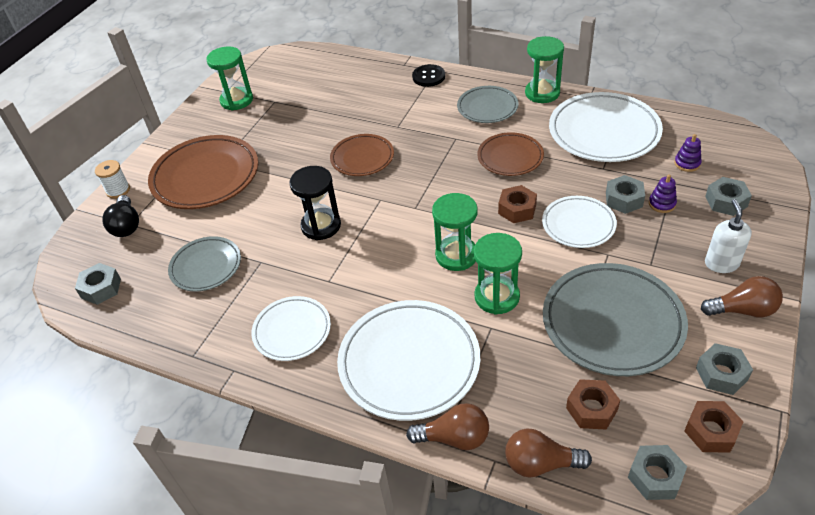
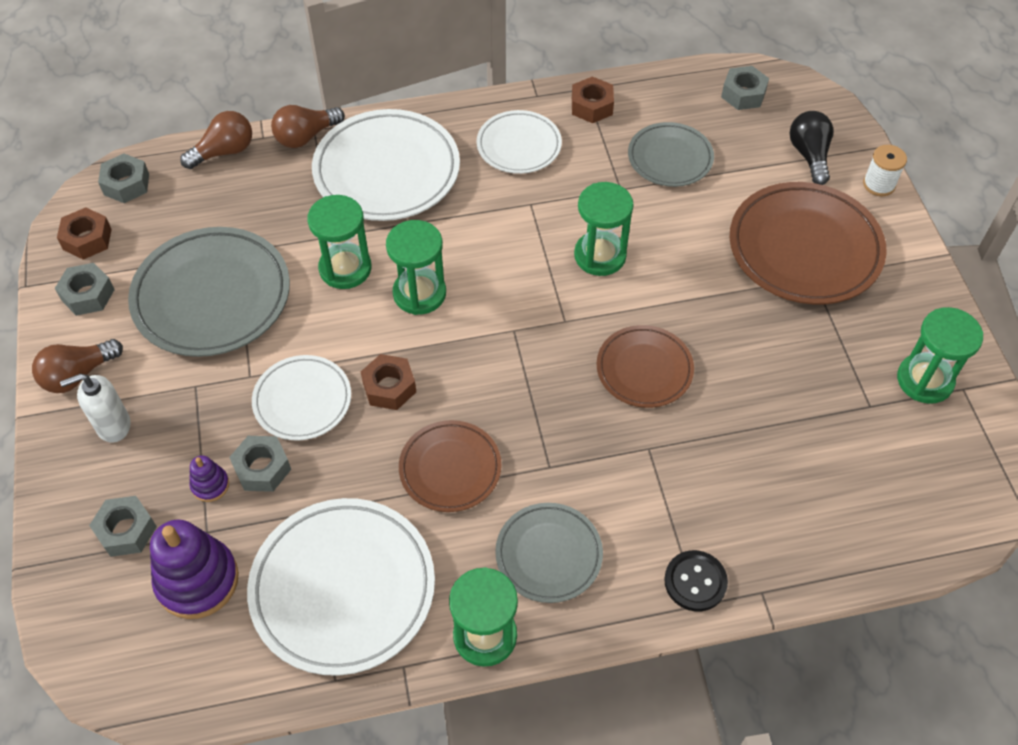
camera: 140 degrees right, 10 degrees up
black light bulb [102,195,139,237] -> black light bulb turned 45 degrees clockwise [790,111,833,185]
black hourglass [289,166,341,240] -> green hourglass [574,182,634,276]
brown nut [566,379,620,430] -> brown nut moved to [572,76,614,123]
purple stacking toy [674,134,702,172] -> purple stacking toy [150,519,239,619], size x2.07
white soap dispenser [705,199,752,273] -> white soap dispenser turned 105 degrees clockwise [60,373,131,443]

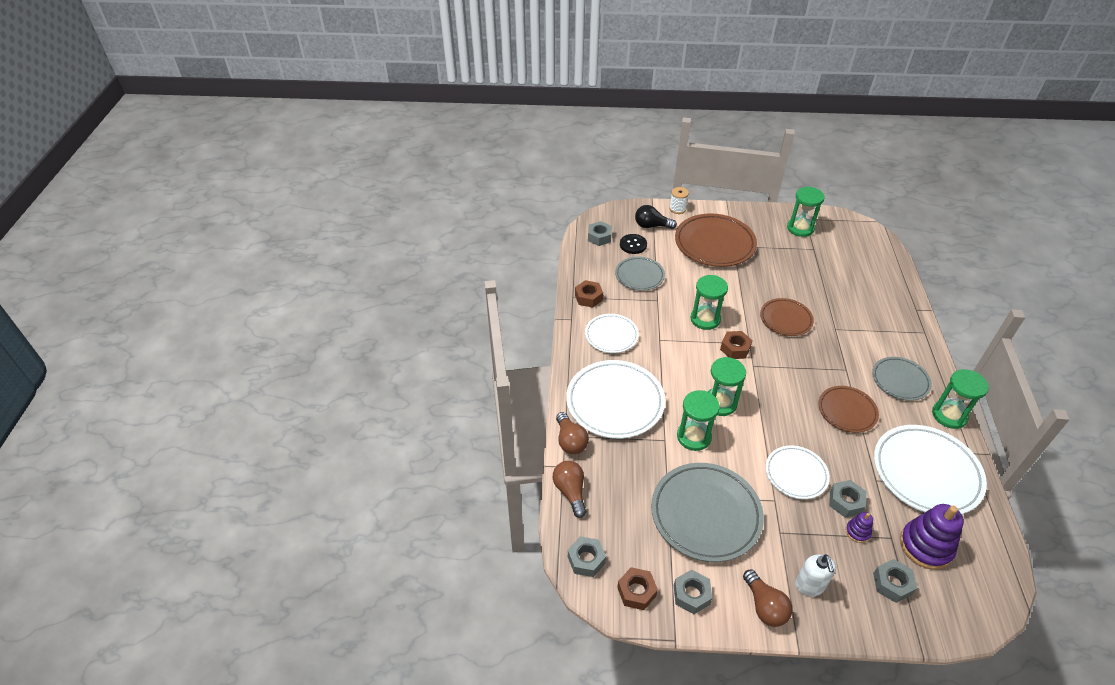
camera: 75 degrees left, 10 degrees down
brown nut [361,354,416,410] -> brown nut moved to [720,331,752,359]
black button [664,550,728,611] -> black button moved to [620,234,647,254]

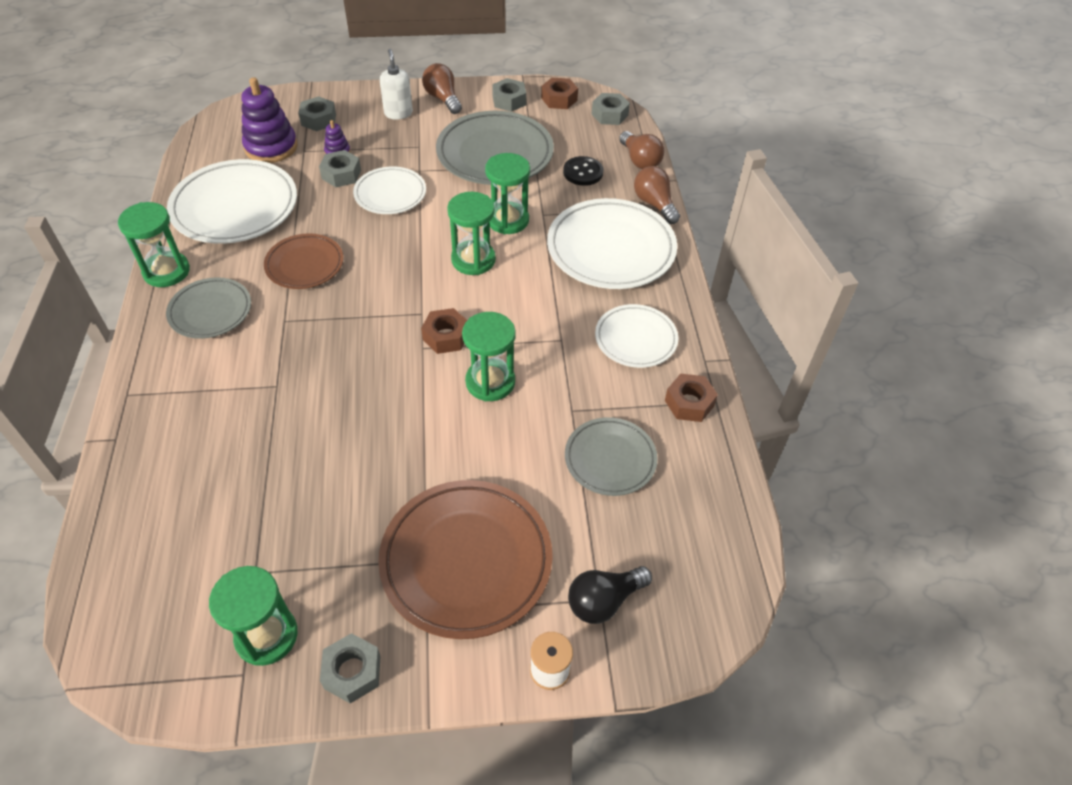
camera: 170 degrees right, 5 degrees up
grey nut [588,221,612,246] -> grey nut moved to [320,633,380,703]
black button [620,234,647,254] -> black button moved to [563,156,603,186]
black light bulb [635,205,677,229] -> black light bulb turned 150 degrees clockwise [568,566,652,624]
brown plate [760,298,814,336] -> none

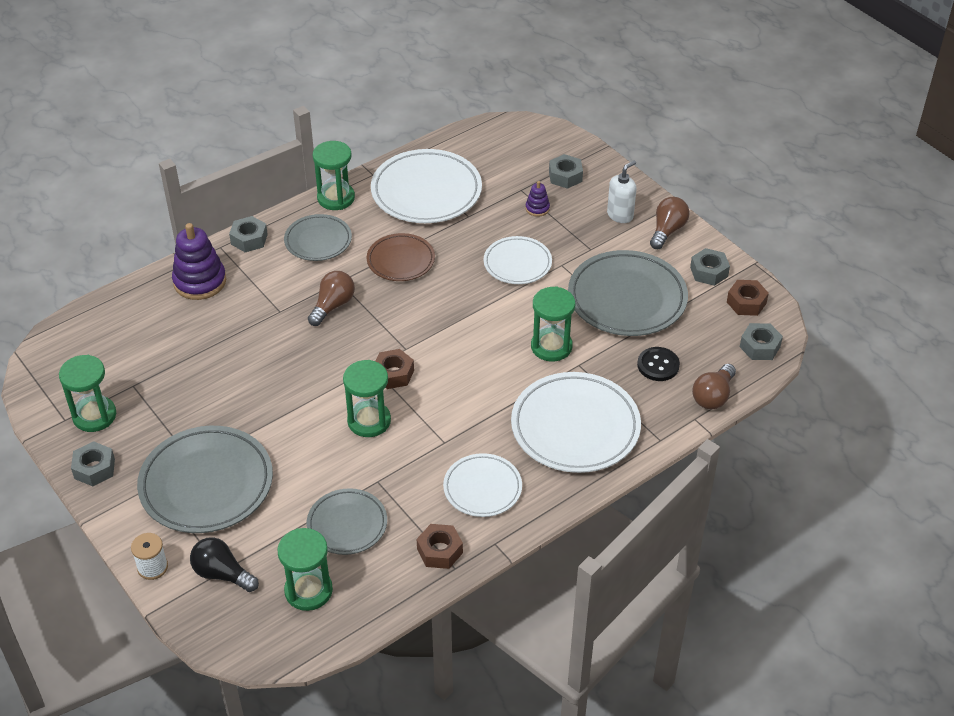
camera: 60 degrees right, 5 degrees down
purple stacking toy [241,77,297,163] -> purple stacking toy moved to [172,223,226,300]
grey nut [319,150,361,187] -> grey nut moved to [229,216,268,252]
brown plate [378,480,553,639] -> grey plate [137,426,273,533]
green hourglass [447,192,496,275] -> green hourglass moved to [277,528,333,611]
brown light bulb [634,166,680,224] -> brown light bulb moved to [308,271,355,326]

